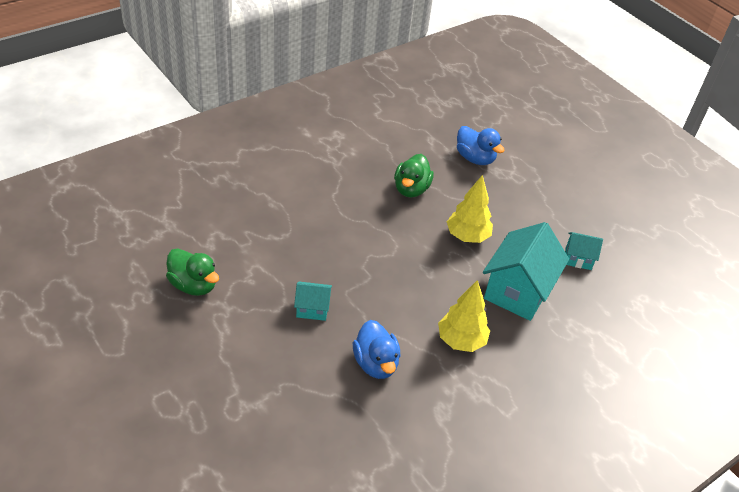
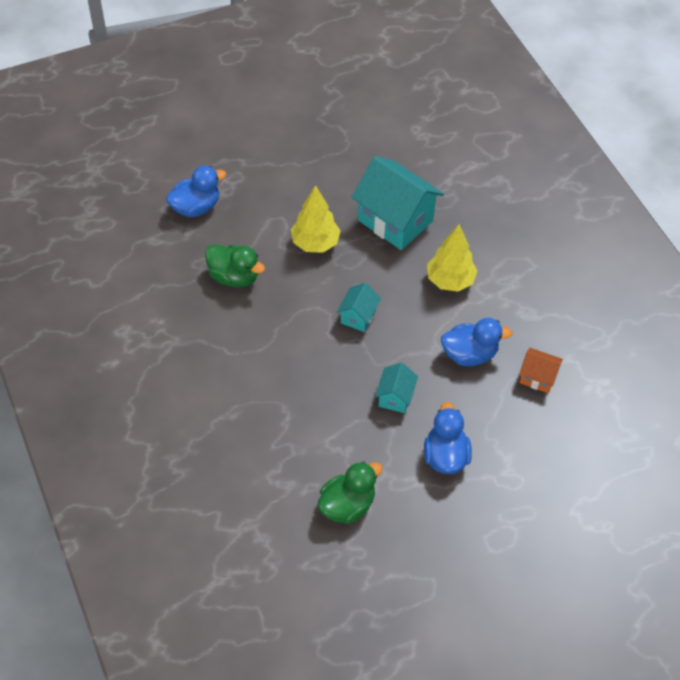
camera: 75 degrees left, 10 degrees up
turquoise house [565,232,603,270] -> turquoise house moved to [337,283,381,332]
none -> blue duck [424,402,472,474]
none -> orange house [519,348,563,393]

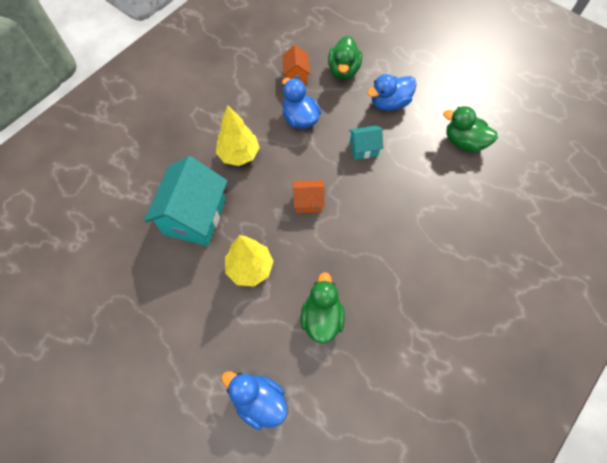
camera: 115 degrees left, 10 degrees up
turquoise house [337,283,381,332] -> orange house [293,180,325,213]
none -> green duck [328,36,362,80]

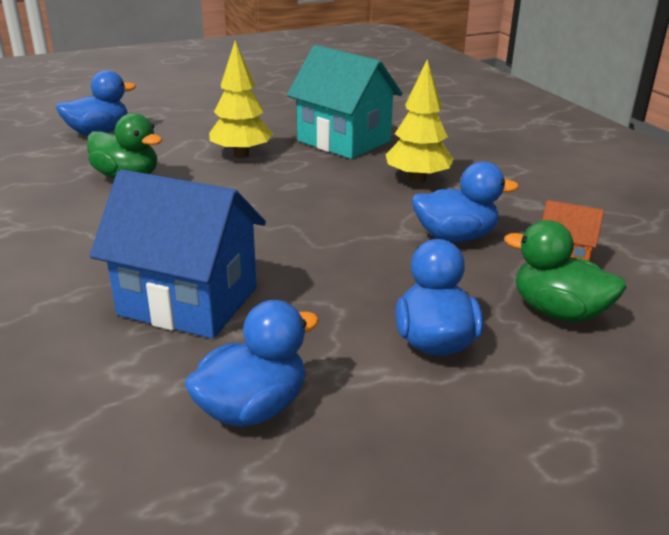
camera: 115 degrees right, 35 degrees down
orange house [293,180,325,213] -> none
turquoise house [349,125,383,159] -> none
green duck [443,106,498,152] -> blue duck [185,300,319,427]
none -> blue house [90,169,266,339]

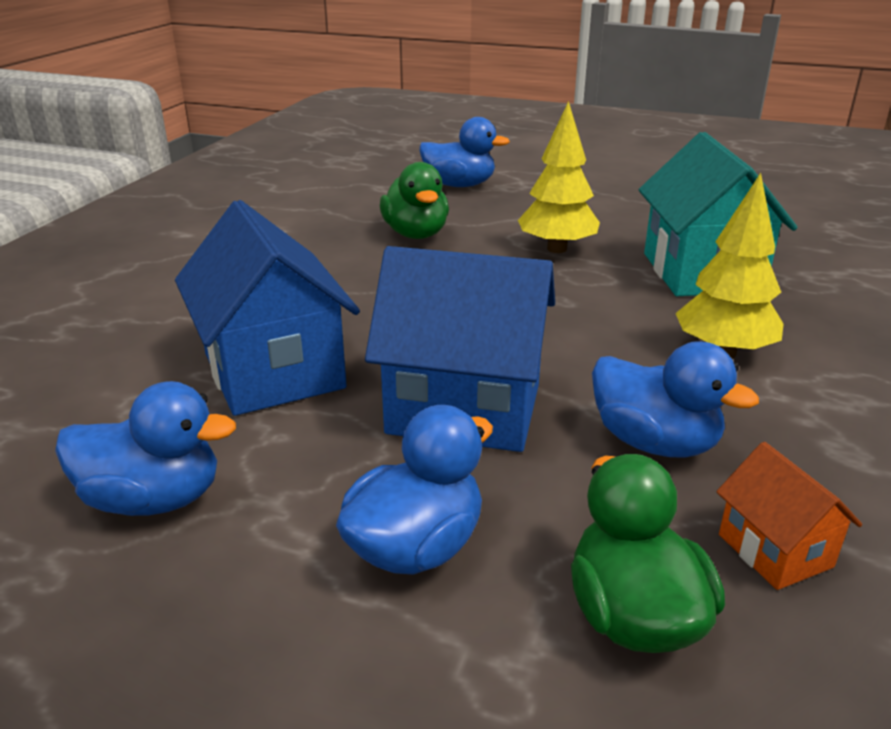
camera: 45 degrees right, 0 degrees up
none -> blue house [365,246,555,452]

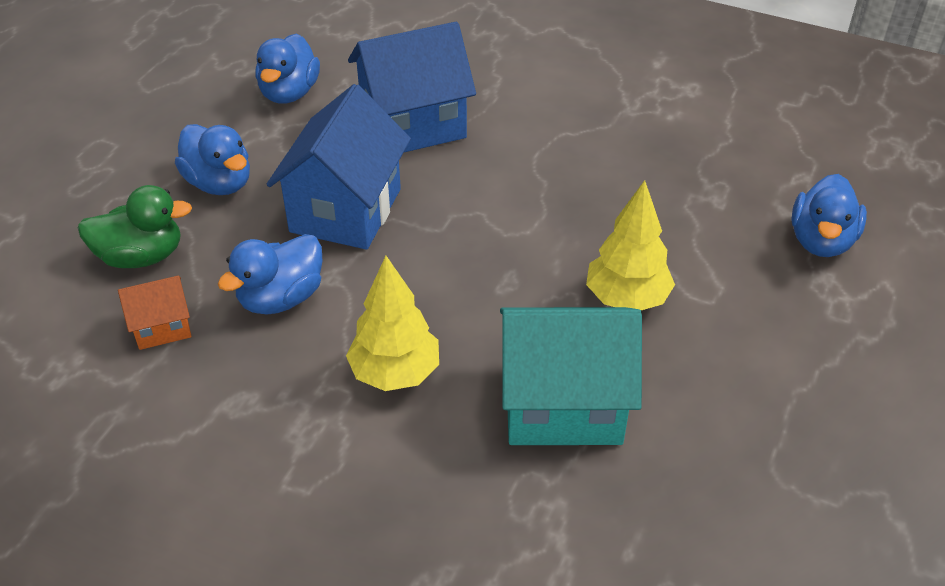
camera: 95 degrees right, 15 degrees up
green duck [380,162,449,239] -> none

